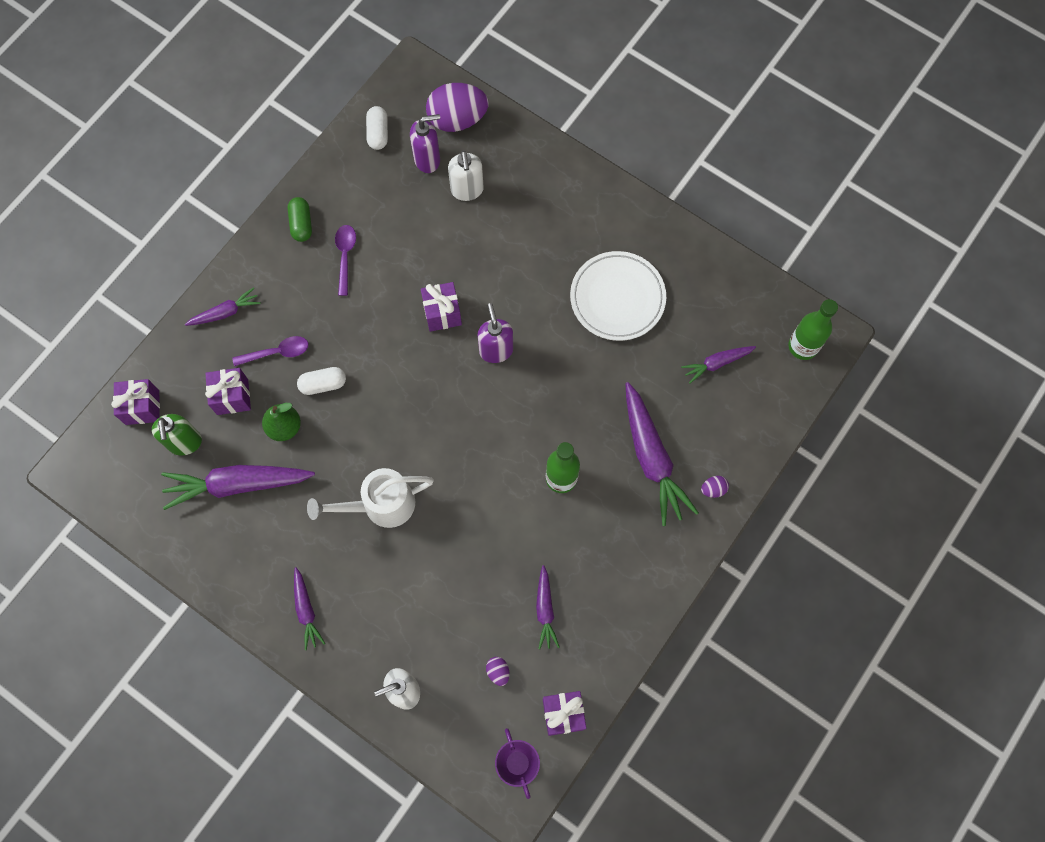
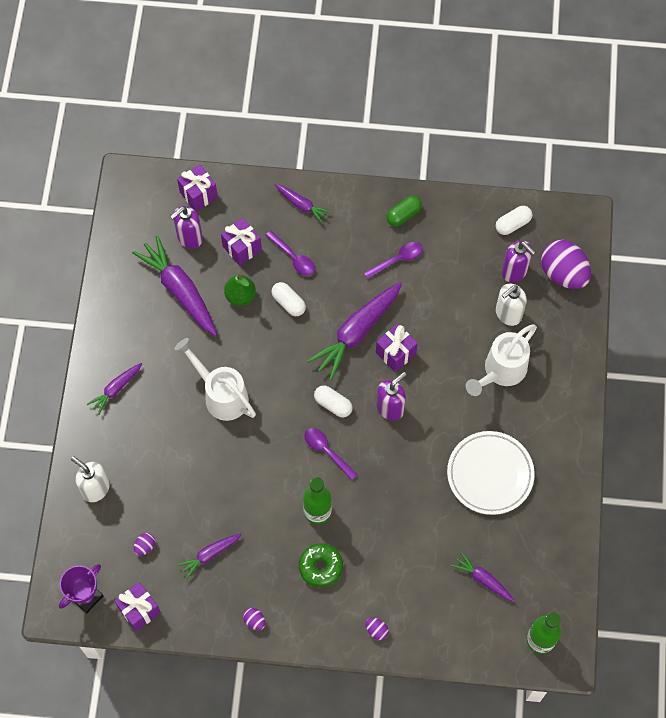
camera: 60 degrees right, 5 degrees down
green soap dispenser [152,414,202,456] -> purple soap dispenser [170,206,203,249]
purple carrot [626,382,699,526] -> purple carrot moved to [307,282,402,380]
none -> purple egg [243,608,266,630]
none -> green donut [299,543,343,588]
none -> purple spoon [304,428,358,480]
none -> white capsule [314,385,353,417]
none -> white watering can [466,324,537,396]

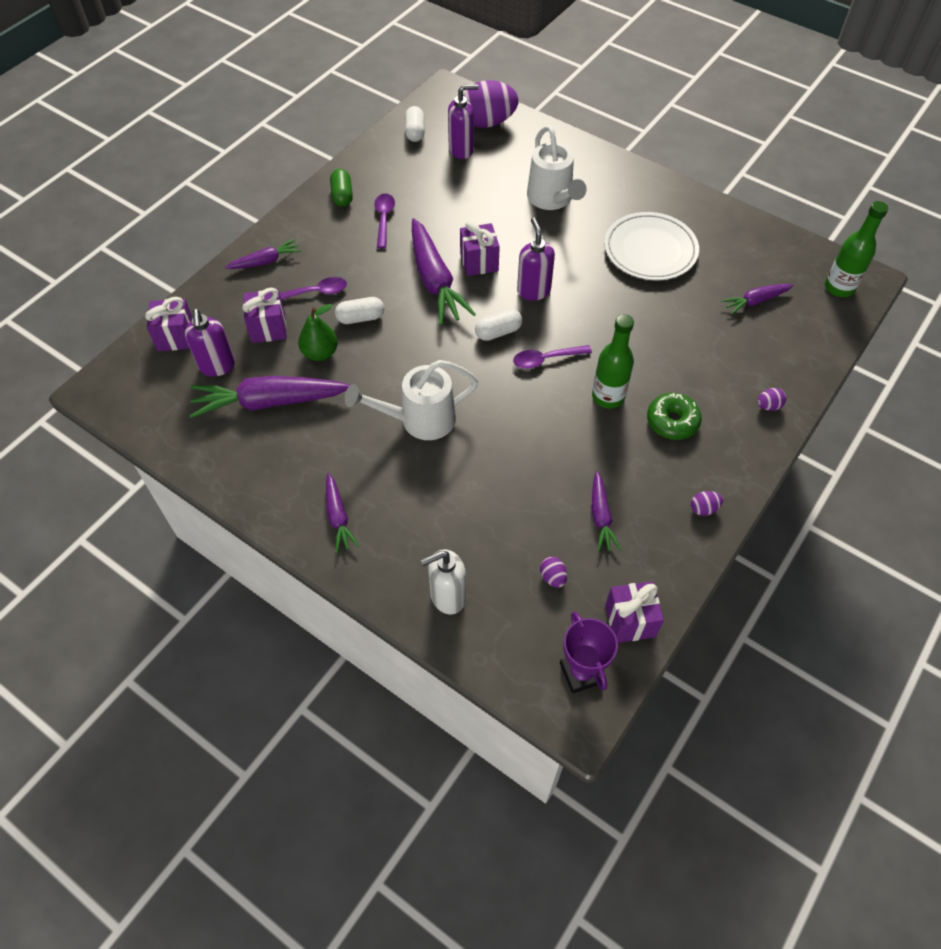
camera: 60 degrees left, 10 degrees down
white soap dispenser [496,284,527,326] -> none

